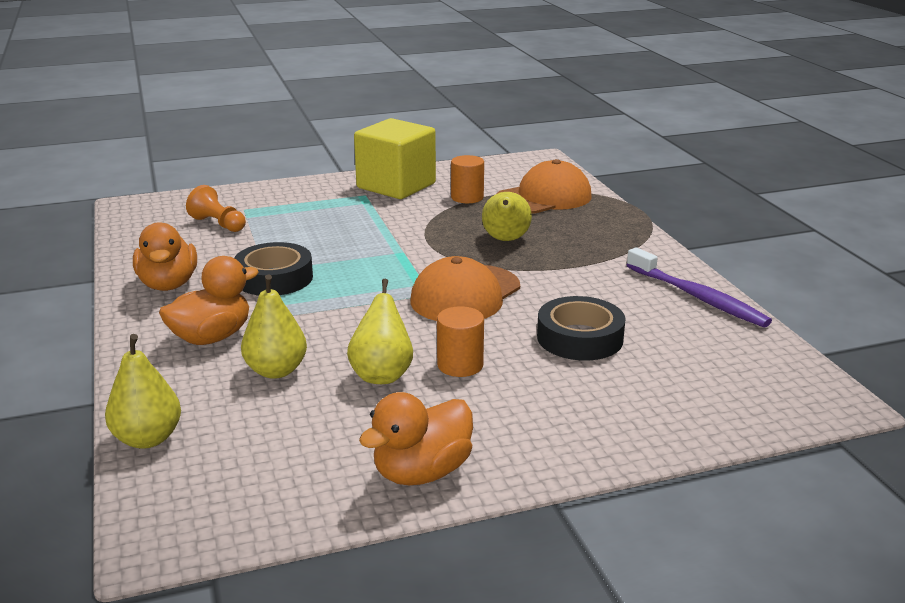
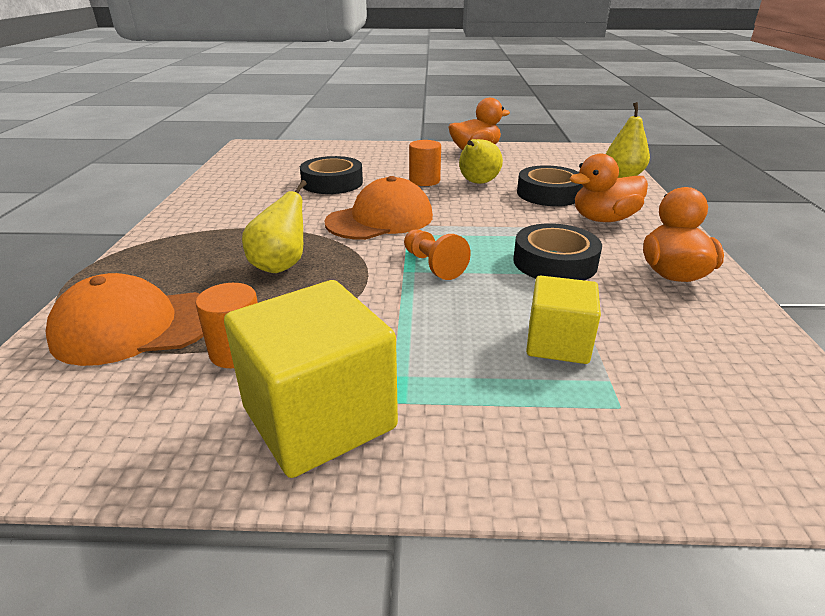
camera: 160 degrees left, 5 degrees up
orange pawn [186,185,246,232] -> orange pawn moved to [404,229,471,280]
yellow pear [241,274,307,379] -> black tape [517,165,584,206]
purple toothbrush [627,247,772,327] -> none
none -> yellow cube [526,275,601,364]

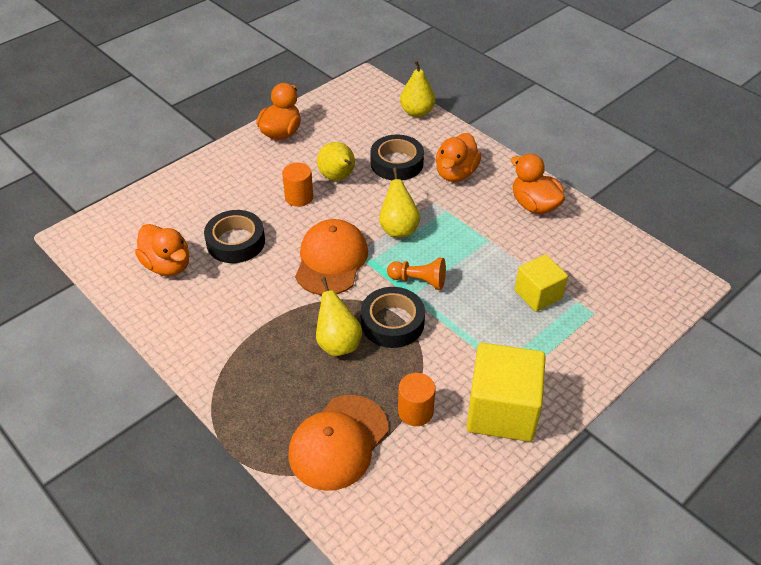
camera: 45 degrees left, 15 degrees up
black tape [514,223,602,280] -> black tape moved to [361,287,425,348]
none -> orange duck [135,224,189,276]
none -> yellow pear [379,168,420,238]

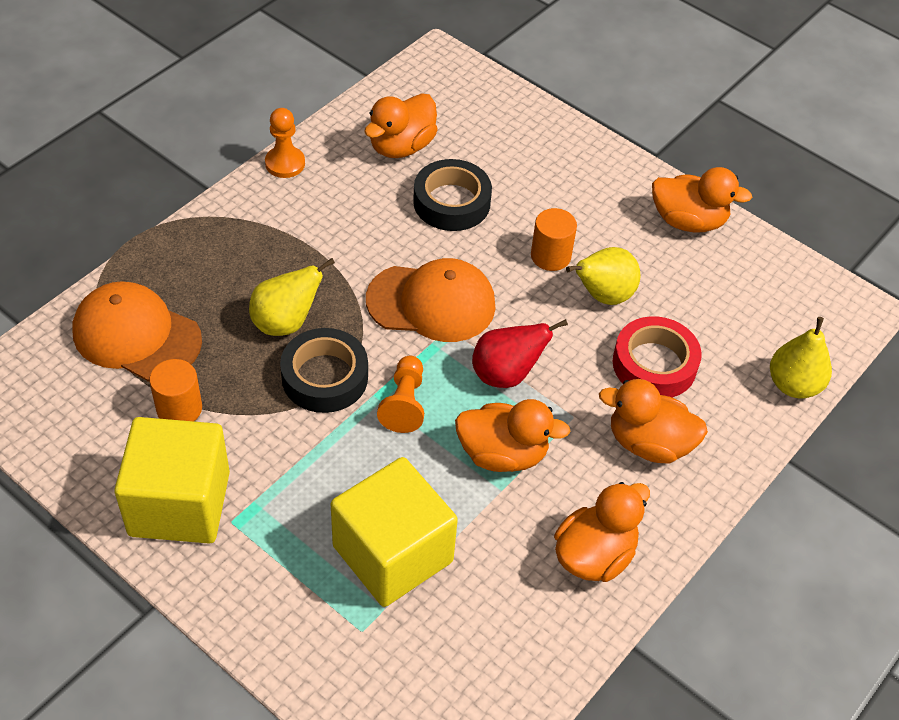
camera: 80 degrees right, 5 degrees up
black tape [370,134,424,181] -> red tape [613,316,702,398]
yellow pear [379,168,420,238] -> red pear [472,319,568,388]
yellow cube [515,254,568,312] -> yellow cube [331,457,458,607], size x1.65
none -> orange pawn [265,108,305,178]
none -> orange duck [455,399,570,472]

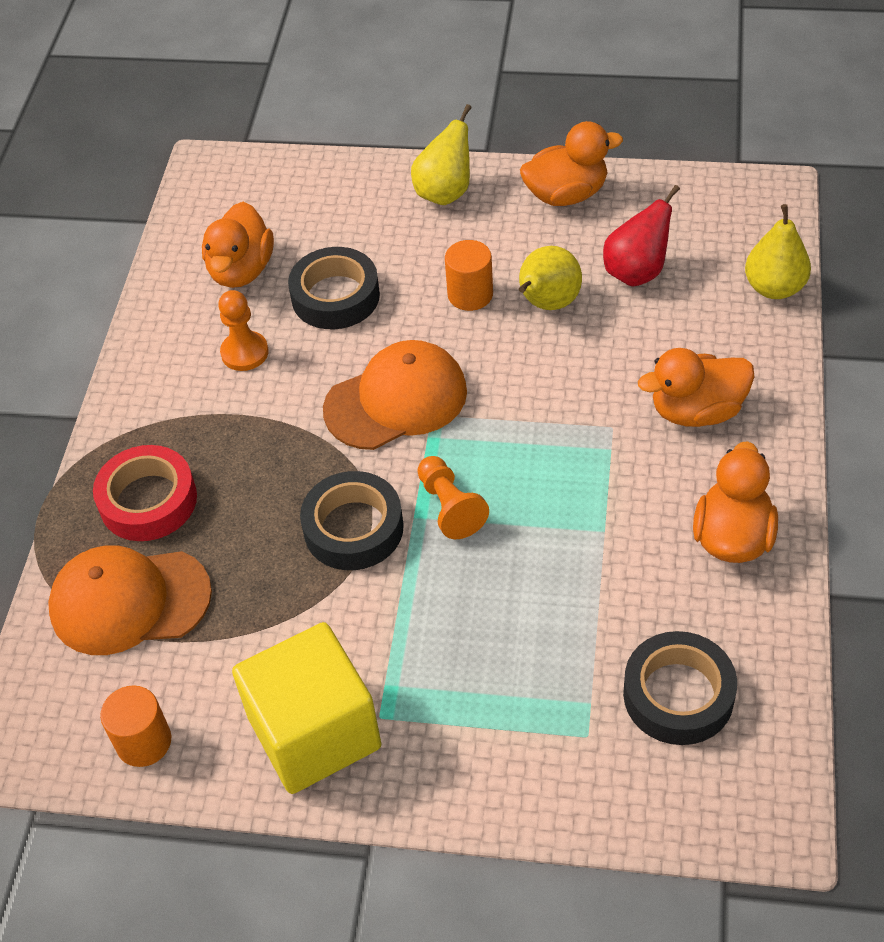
camera: 25 degrees left, 0 degrees up
orange cylinder [149,359,202,421] -> orange cylinder moved to [100,685,171,767]
yellow pear [249,258,335,336] -> yellow pear moved to [411,104,472,205]
orange pawn [265,108,305,178] -> orange pawn moved to [218,290,268,371]
yellow cube [331,457,458,607] -> none
orange duck [455,399,570,472] -> none
red pear [472,319,568,388] -> red pear moved to [603,185,680,287]
red tape [613,316,702,398] -> red tape moved to [93,445,197,541]
none -> black tape [623,631,737,745]

